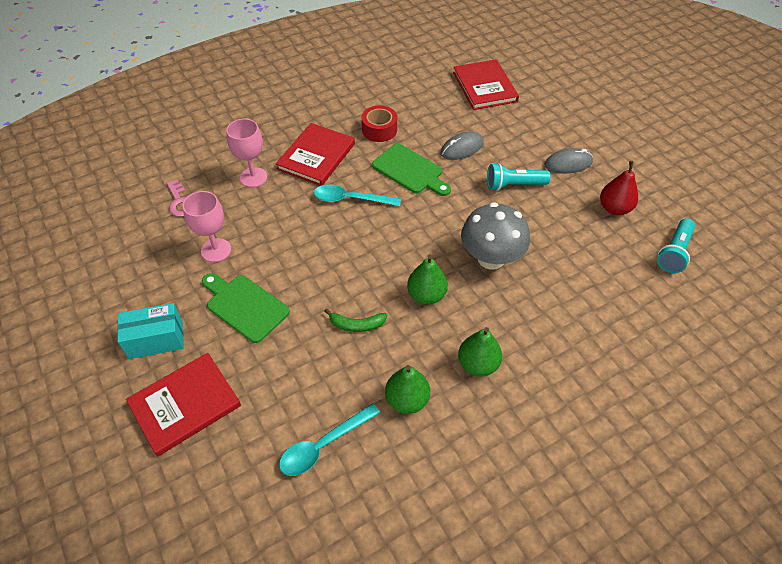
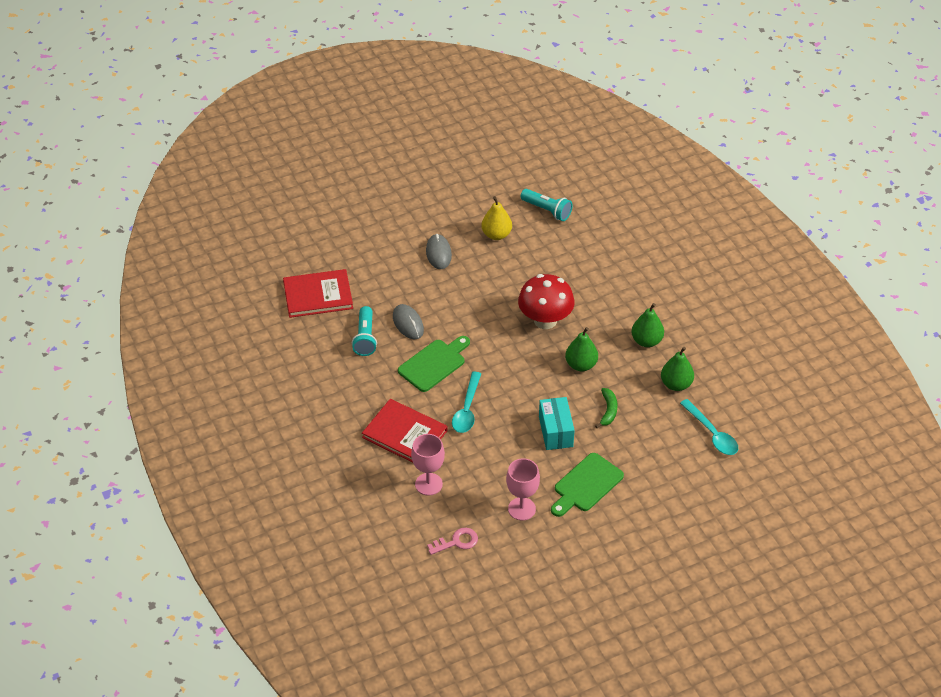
camera: 85 degrees left, 5 degrees down
turquoise box [117,303,184,359] -> turquoise box moved to [539,397,575,450]
red book [126,353,241,456] -> none
red tape [362,106,397,142] -> none
grey mushroom [461,202,530,270] -> red mushroom [518,274,574,329]
turquoise flashlight [487,163,551,191] -> turquoise flashlight moved to [352,306,377,356]
red pear [600,161,638,215] -> yellow pear [481,196,512,240]

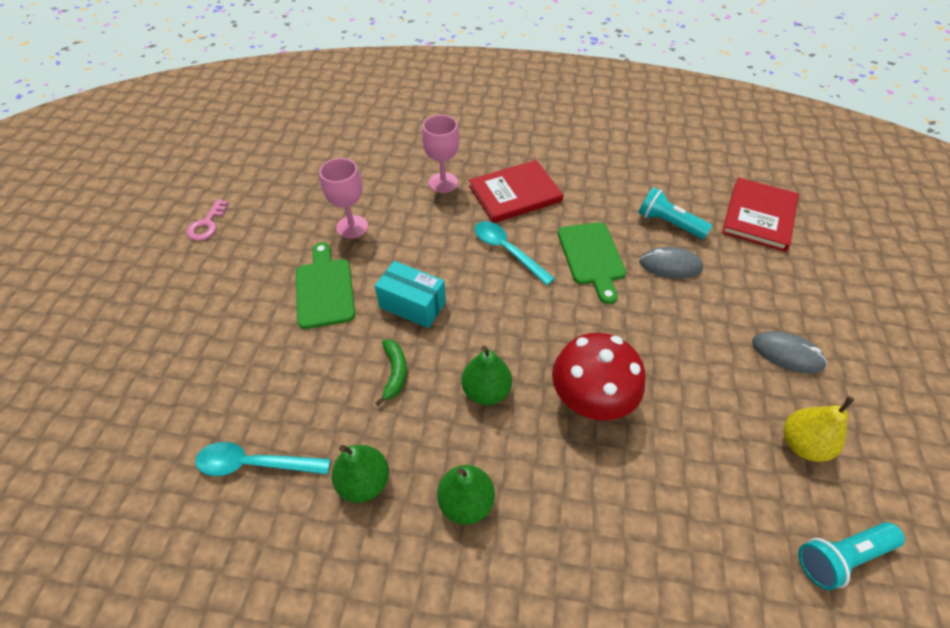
camera: 125 degrees right, 5 degrees up
pink key [427,528,478,555] -> pink key moved to [186,199,229,241]
green banana [595,388,618,428] -> green banana turned 135 degrees counterclockwise [375,340,407,406]

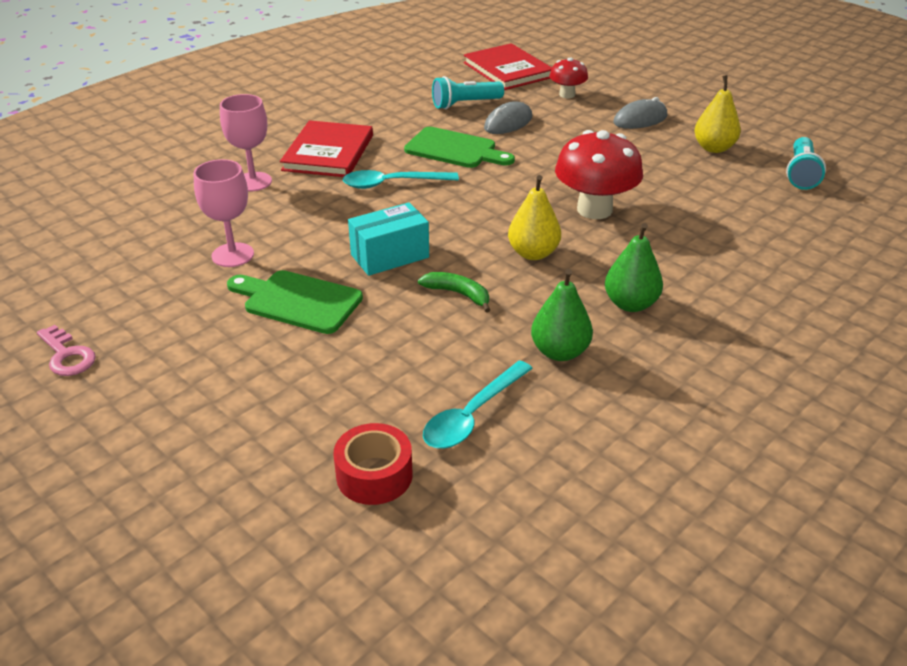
camera: 55 degrees left, 15 degrees down
green pear [462,346,512,405] -> yellow pear [508,175,561,260]
none -> red tape [333,423,413,505]
none -> red mushroom [549,57,588,98]

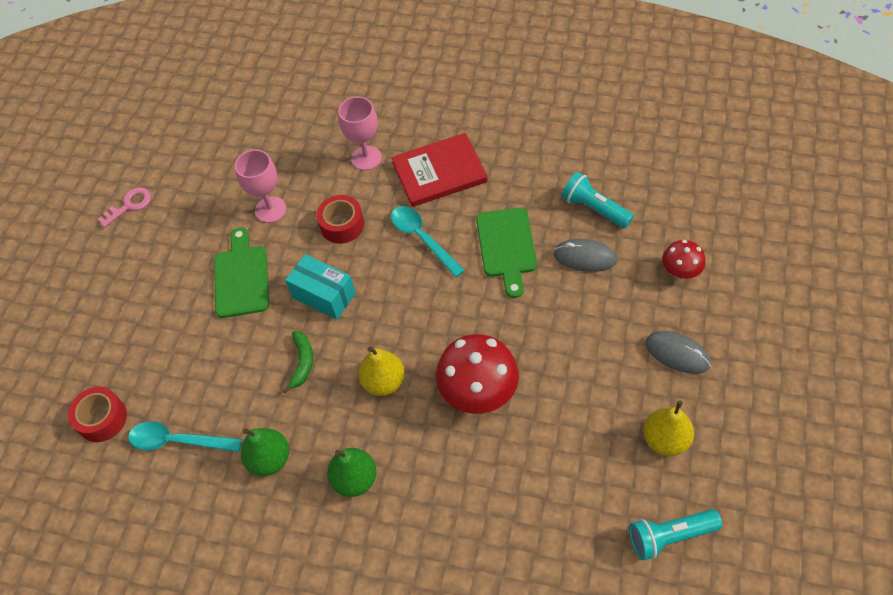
camera: 65 degrees right, 20 degrees up
pink key [37,325,96,376] -> pink key turned 150 degrees counterclockwise [98,187,151,228]
red book [464,43,552,90] -> none
none -> red tape [317,195,364,244]

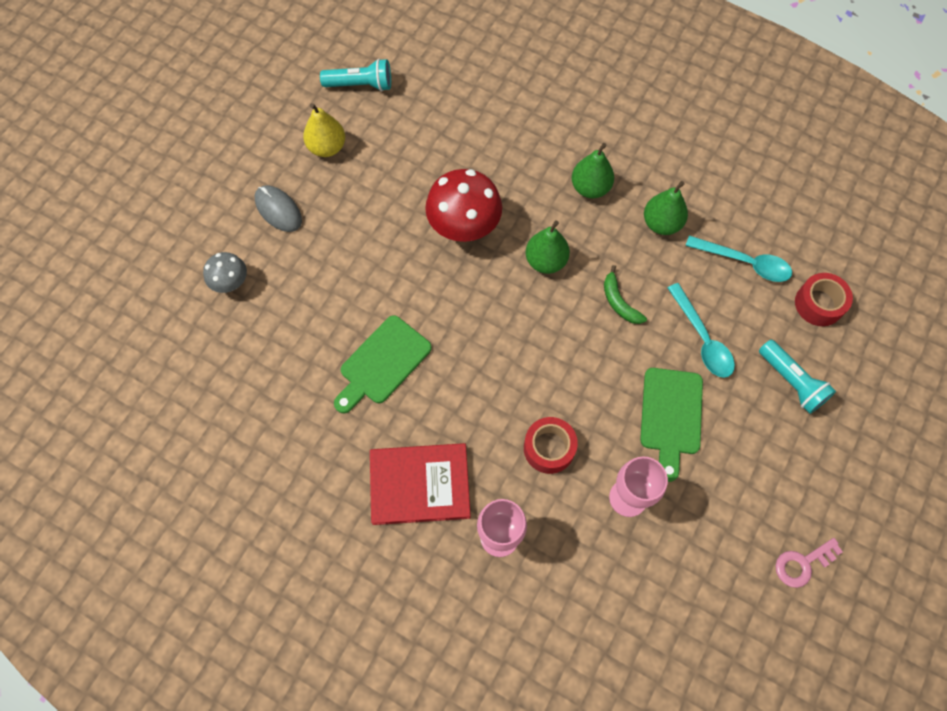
camera: 170 degrees left, 10 degrees up
green banana [282,331,313,393] -> green banana turned 45 degrees counterclockwise [604,265,647,324]
turquoise box [285,254,356,320] -> none
yellow pear [358,346,405,396] -> green pear [526,221,570,274]
turquoise spoon [391,206,465,277] -> turquoise spoon moved to [668,283,735,378]
green cutting board [476,208,537,298] -> green cutting board turned 150 degrees counterclockwise [334,315,432,413]
grey mouse [553,239,617,272] -> none
turquoise flashlight [562,172,634,228] -> turquoise flashlight moved to [759,340,836,414]
red mushroom [662,240,705,280] -> grey mushroom [203,252,247,293]

